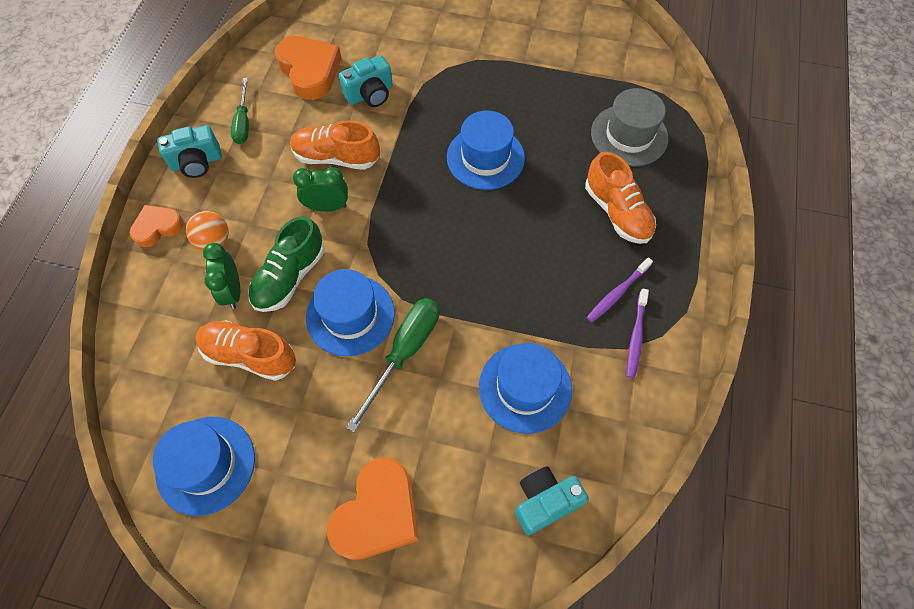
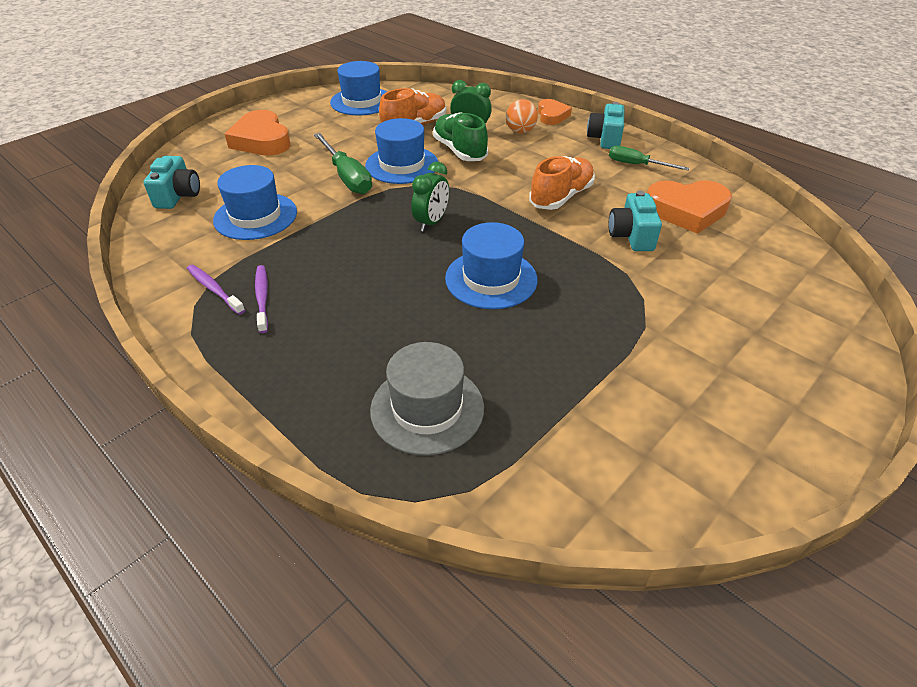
camera: 120 degrees right, 20 degrees down
green clock [293,167,348,212] -> green clock moved to [411,162,449,232]
orange shoe [585,152,656,244] -> none

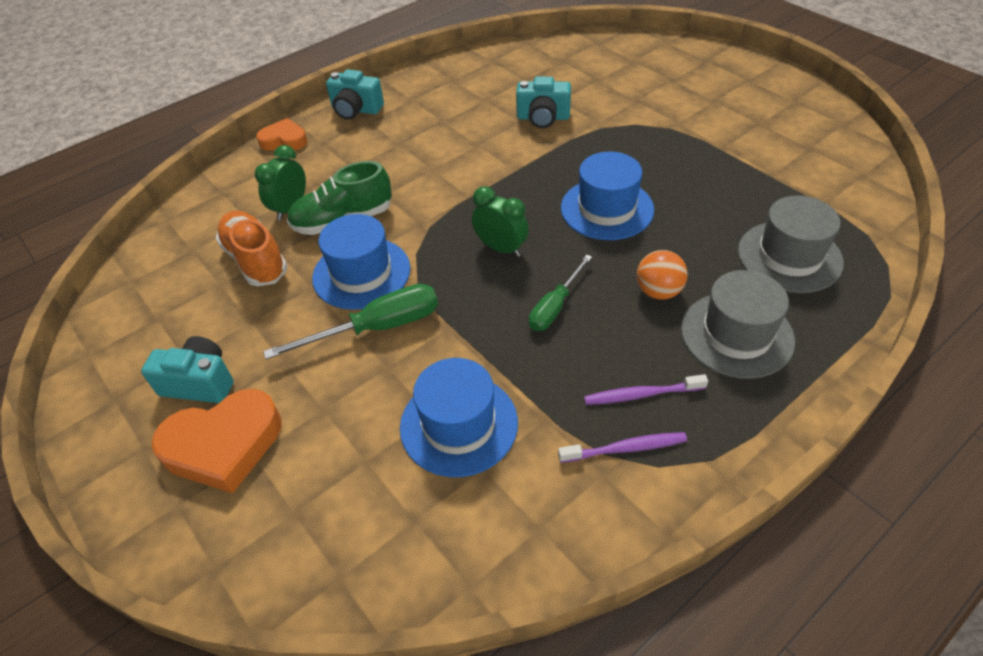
camera: 80 degrees left, 5 degrees up
turquoise camera [143,156,200,209] -> turquoise camera moved to [141,336,233,403]
purple toothbrush [187,265,245,315] -> purple toothbrush turned 150 degrees counterclockwise [558,432,687,463]
blue hat [330,61,387,115] -> none
orange ball [506,99,538,133] -> orange ball moved to [637,250,688,300]
orange shoe [529,156,595,210] -> none
green screwdriver [609,146,689,170] -> green screwdriver moved to [529,255,592,331]
orange heart [647,180,732,234] -> none
none -> grey hat [681,270,795,379]

